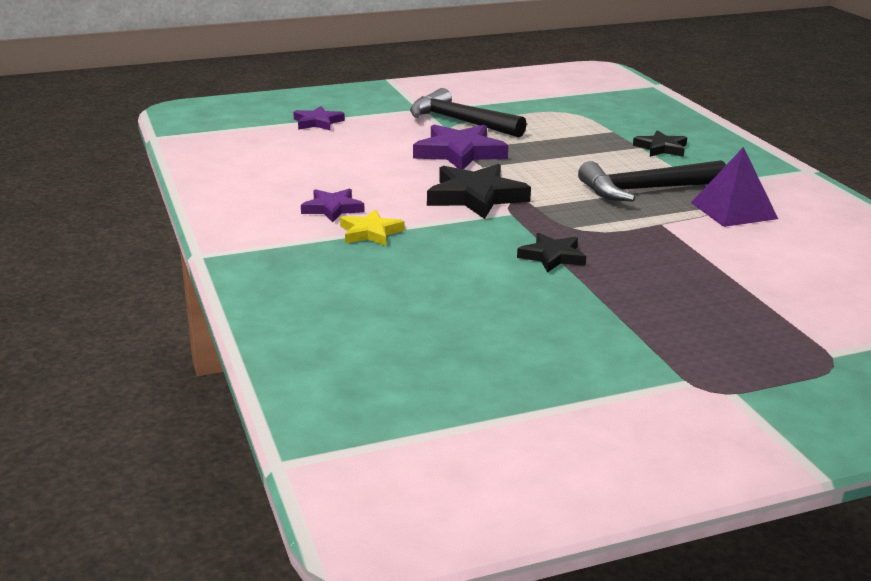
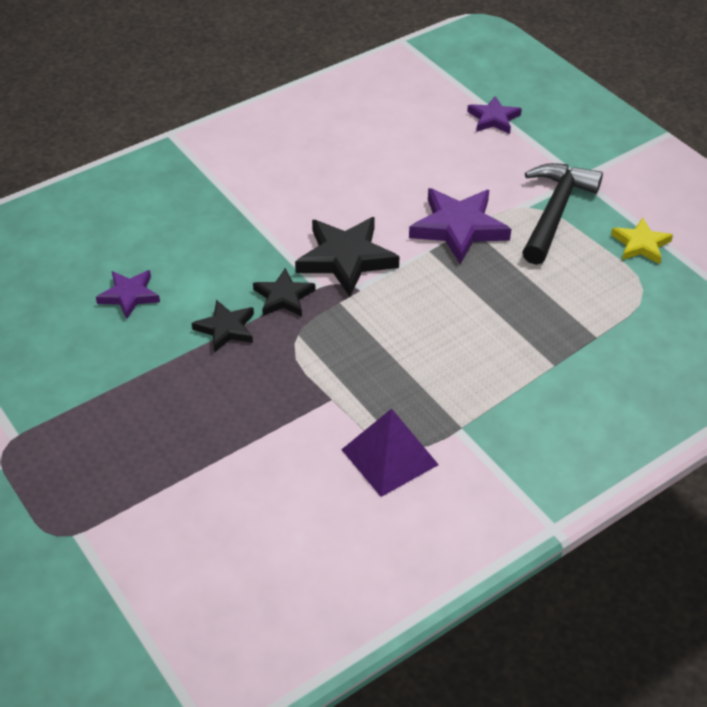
camera: 75 degrees right, 20 degrees up
purple star [301,189,365,222] -> purple star moved to [96,270,160,319]
yellow star [340,209,405,246] -> yellow star moved to [611,218,673,264]
black hammer [578,160,726,201] -> none
black star [633,130,687,157] -> black star moved to [253,268,316,316]

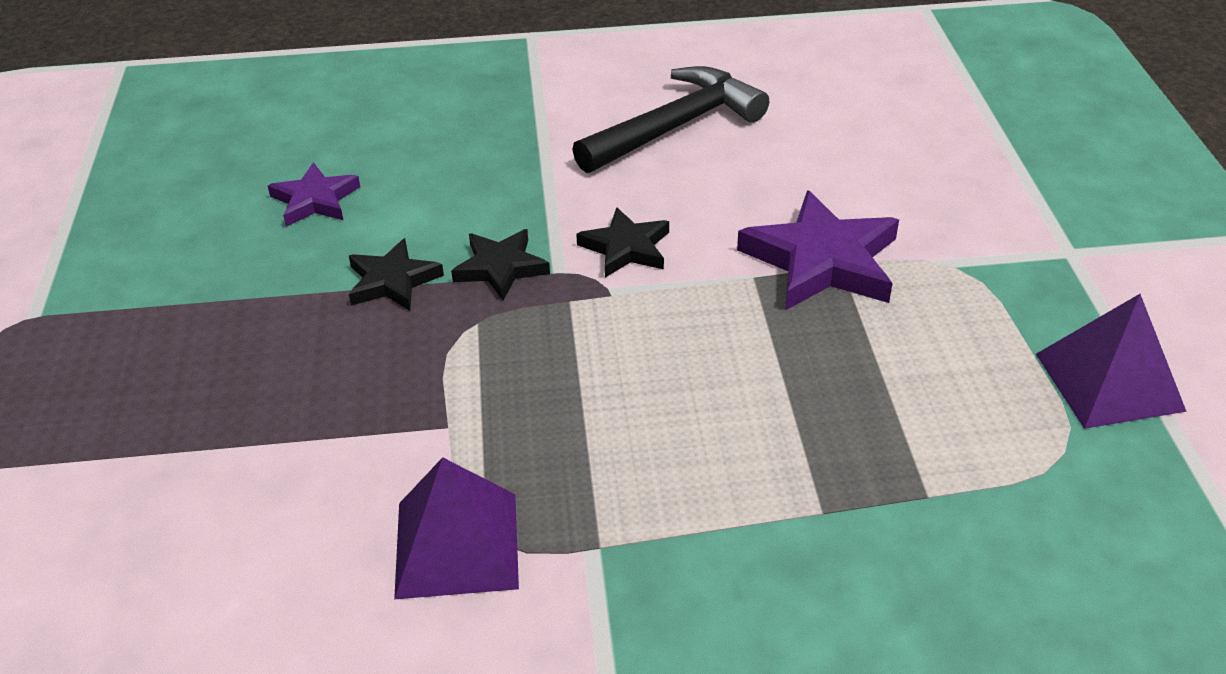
camera: 30 degrees right, 5 degrees down
black star [295,217,400,296] -> black star [576,207,669,277], size x0.59
purple star [467,96,522,134] -> none
black hammer [522,163,603,265] -> black hammer moved to [572,66,769,173]
yellow star [611,218,673,264] -> purple pyramid [1036,294,1187,429]

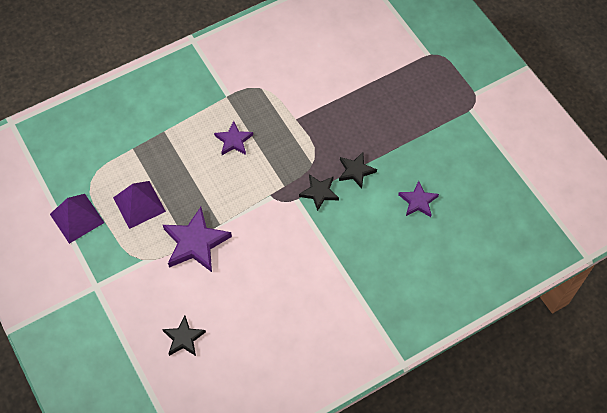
camera: 155 degrees right, 20 degrees up
purple pyramid [394,457,519,599] -> purple pyramid moved to [113,181,166,229]
black hammer [572,66,769,173] -> none
black star [576,207,669,277] -> black star moved to [162,316,206,356]
none -> purple star [214,121,253,155]

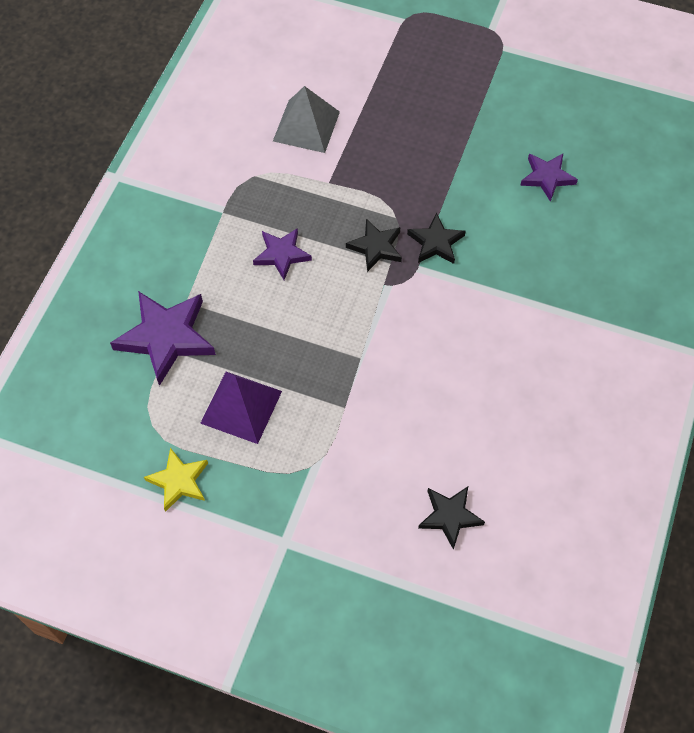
camera: 40 degrees left, 0 degrees up
purple pyramid [50,194,105,244] -> yellow star [144,448,208,512]
purple star [163,207,232,272] -> purple star moved to [110,291,216,386]
black star [339,152,377,189] -> black star moved to [346,219,402,272]
none -> grey pyramid [273,86,340,153]

